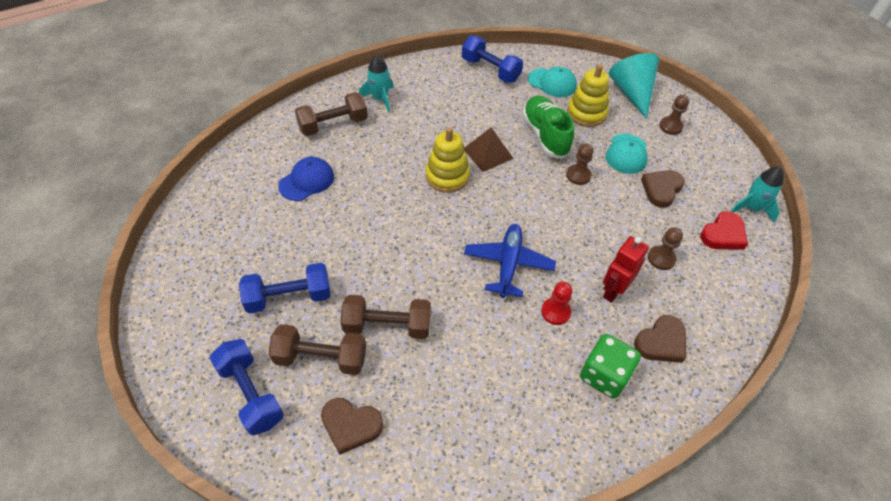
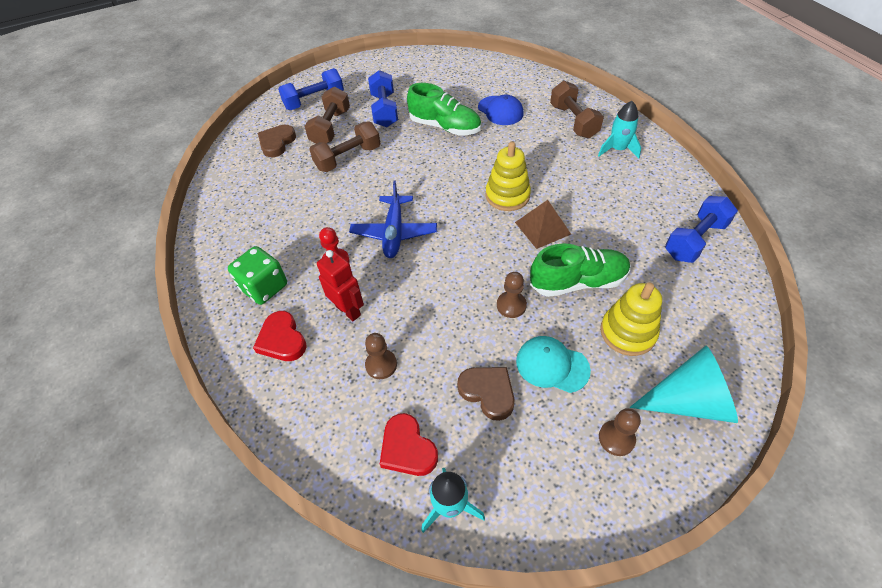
camera: 100 degrees right, 0 degrees up
brown dumbbell [341,295,431,339] -> brown dumbbell turned 45 degrees clockwise [309,122,381,172]
blue plane [464,224,556,298] -> blue plane turned 75 degrees clockwise [349,180,437,258]
turquoise cap [528,67,577,97] -> none
brown heart [634,315,686,363] -> red heart [253,311,307,361]
none -> green shoe [407,83,481,136]

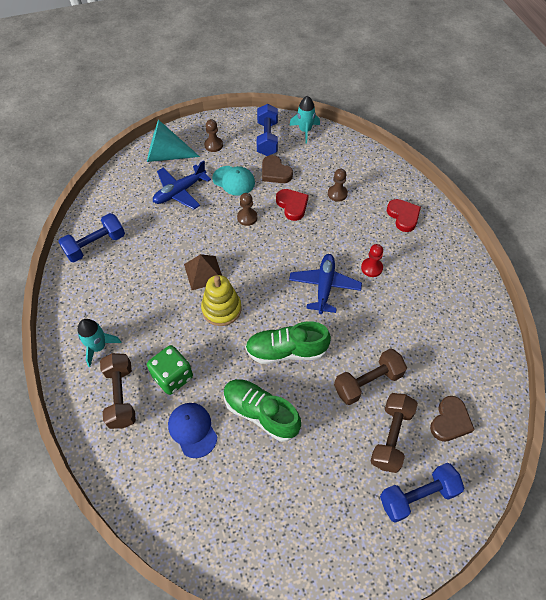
camera: 175 degrees left, 5 degrees up
green dice [228,246,287,305] -> green dice moved to [147,345,193,395]
red robot [317,250,364,321] -> none
blue dumbbell [368,70,398,127] -> blue dumbbell moved to [257,104,278,156]
red heart [380,413,438,476] -> red heart moved to [276,189,309,221]
green shoe [530,243,631,297] -> green shoe moved to [245,321,331,364]
yellow stacking toy [600,282,662,356] -> blue plane [153,161,211,210]

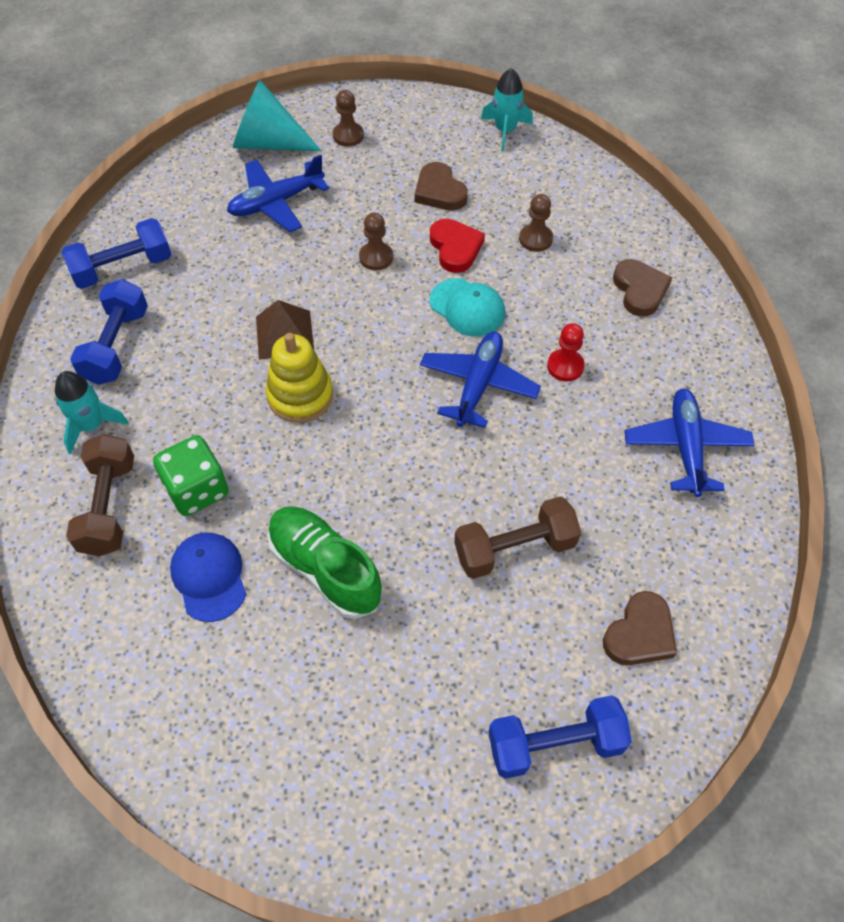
camera: 10 degrees right, 0 degrees up
turquoise cap [212,166,255,196] -> turquoise cap moved to [430,278,505,337]
green shoe [245,321,331,364] -> none
blue dumbbell [257,104,278,156] -> blue dumbbell moved to [70,279,148,385]
brown dumbbell [370,393,418,473] -> none
red heart [387,199,421,232] -> brown heart [613,259,672,317]
none -> blue plane [624,388,754,497]

